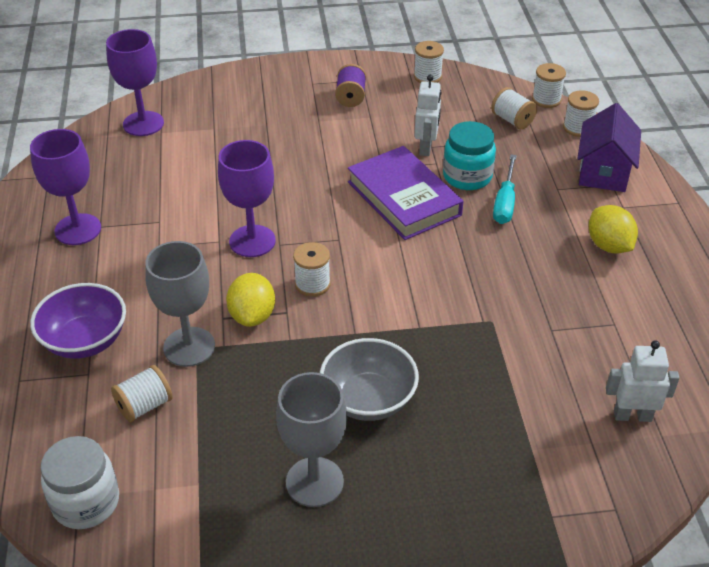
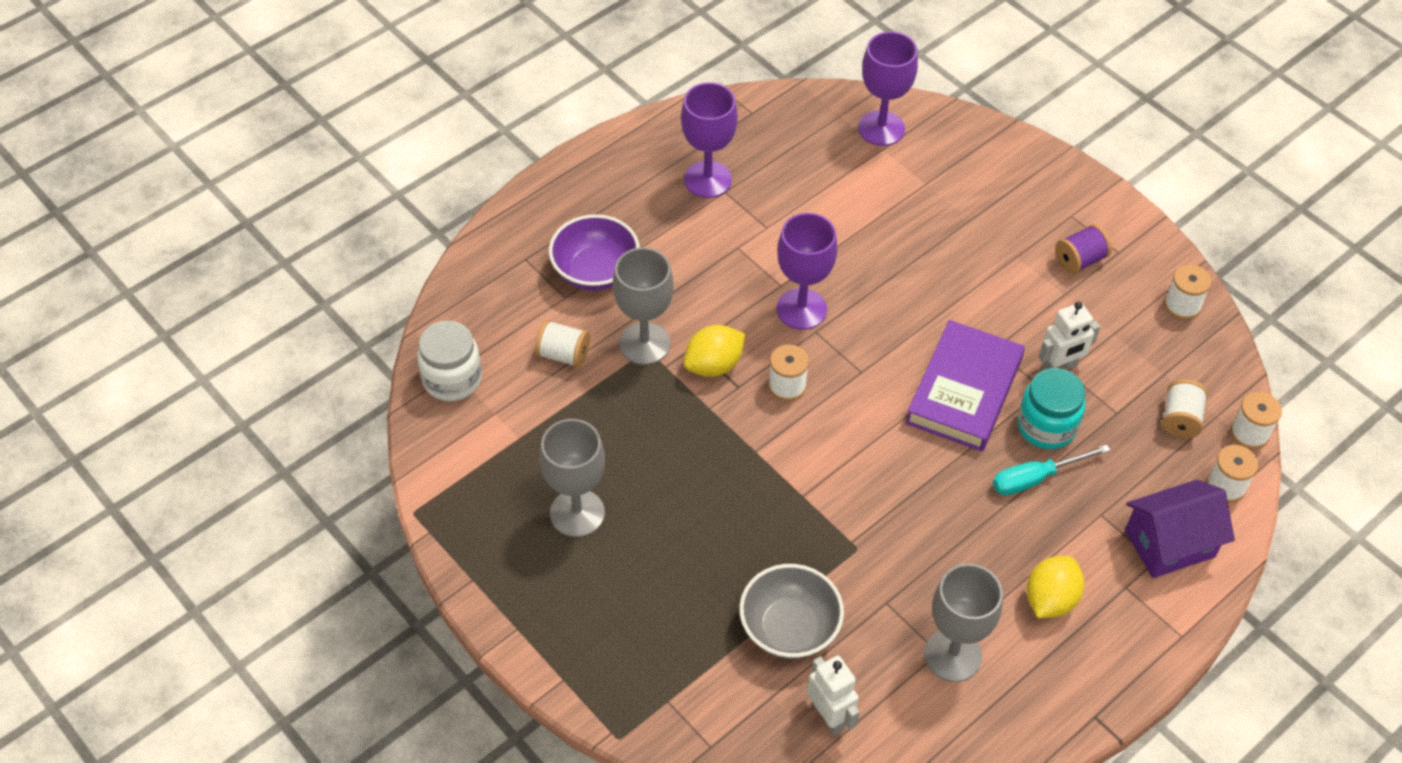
camera: 55 degrees right, 10 degrees up
grey bowl [320,338,419,421] -> grey bowl moved to [739,564,844,659]
none -> grey goblet [924,564,1003,682]

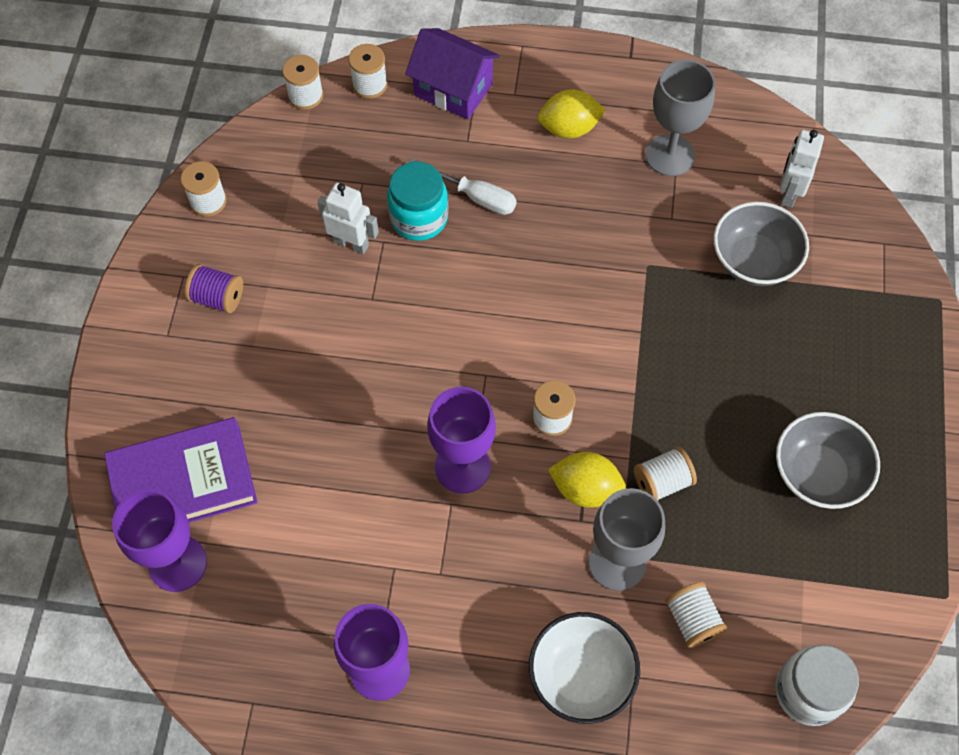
camera: 130 degrees left, 10 degrees up
grey goblet [540,419,605,537] -> grey bowl [776,412,880,509]
purple bowl [549,214,640,291] -> white bowl [529,612,640,724]
purple book [905,320,1025,451] -> purple book moved to [104,417,258,523]
turquoise screwdriver [993,444,1110,495] -> white screwdriver [408,158,517,215]
white spool [1162,379,1208,438] -> white spool moved to [634,447,697,501]

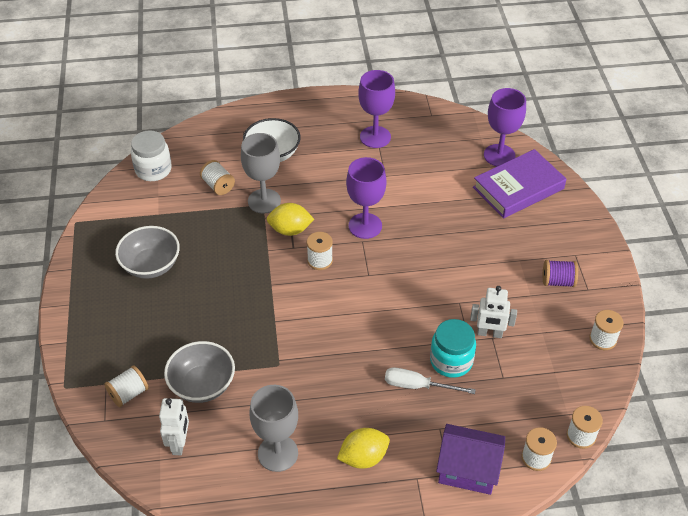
camera: 165 degrees right, 15 degrees down
white spool [634,447,697,501] -> white spool moved to [105,365,149,407]

